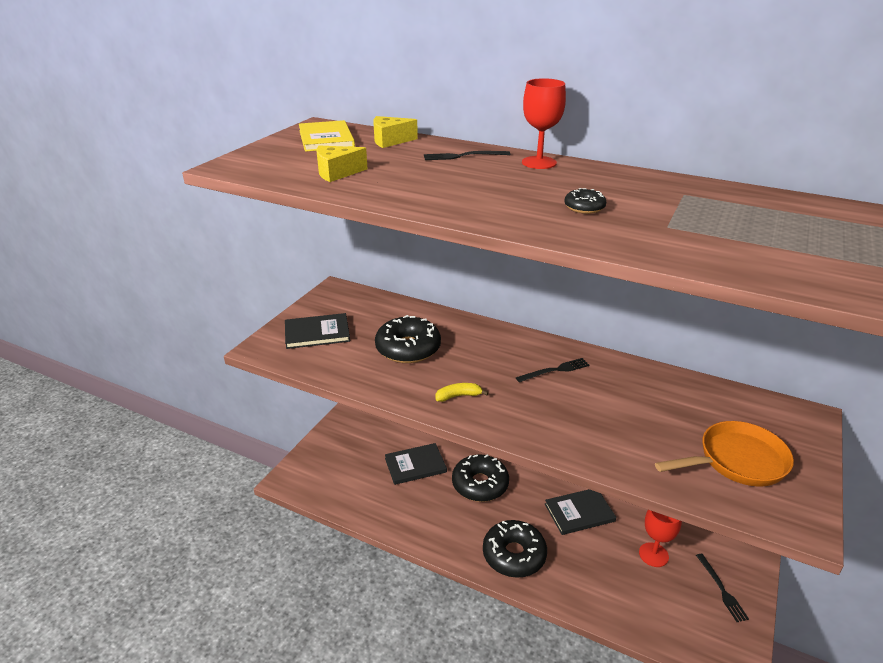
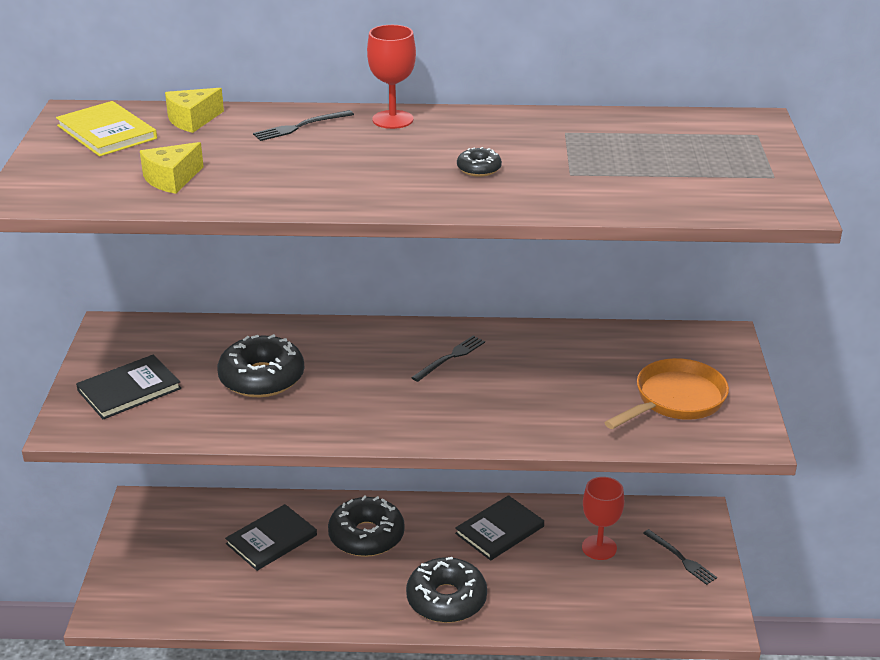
camera: 25 degrees left, 0 degrees up
yellow banana [435,383,489,402] -> none

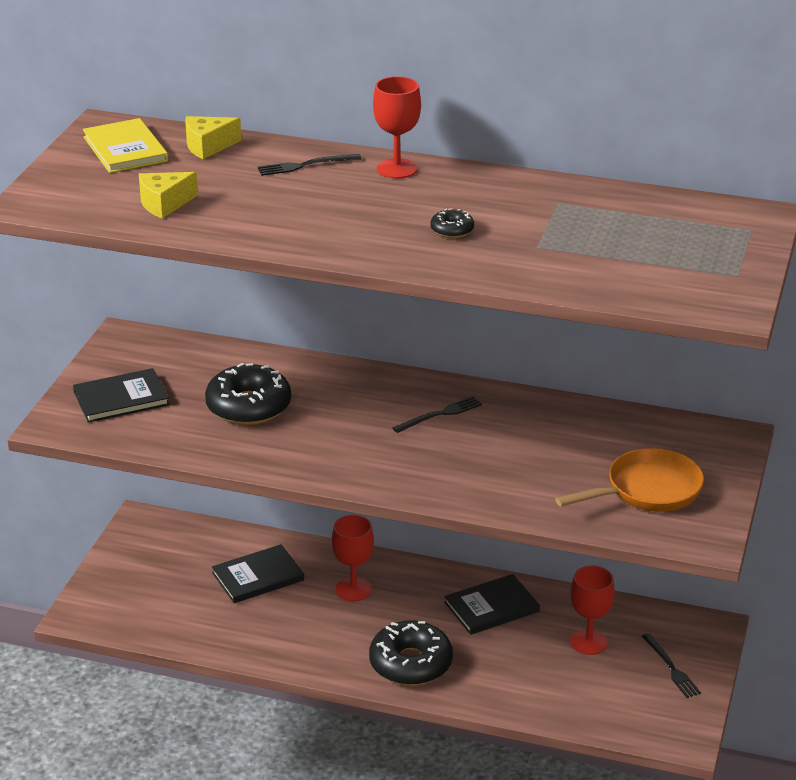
camera: 15 degrees right, 0 degrees up
black donut [328,495,405,557] -> red goblet [332,515,374,601]

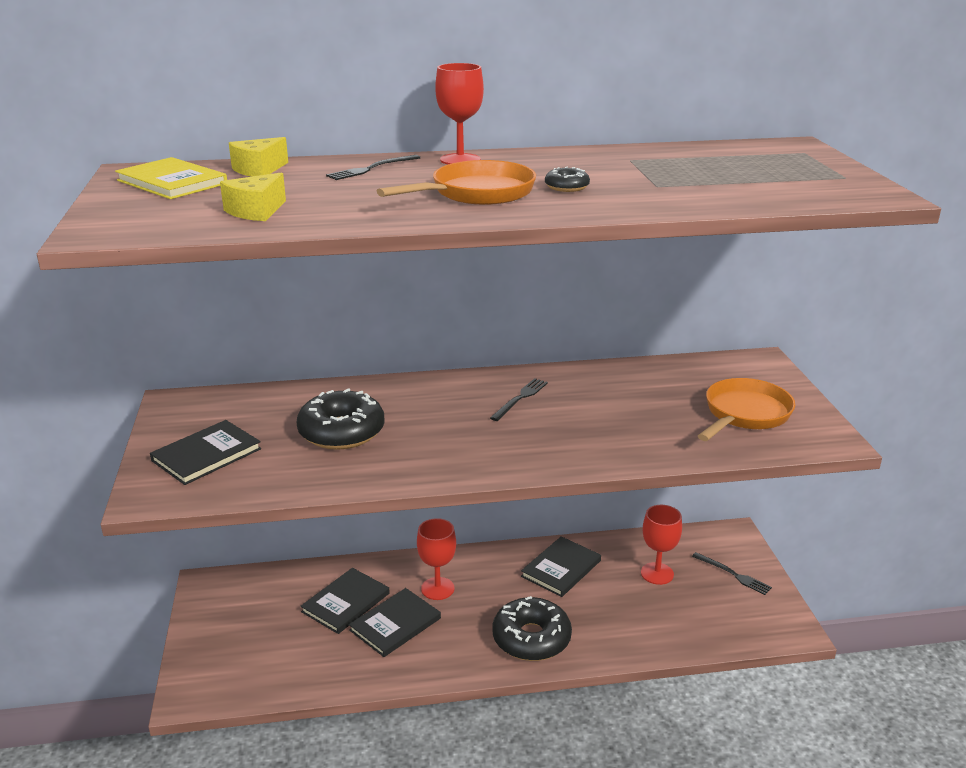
camera: 25 degrees left, 5 degrees down
none -> black book [349,588,441,657]
none -> orange pan [377,160,536,205]

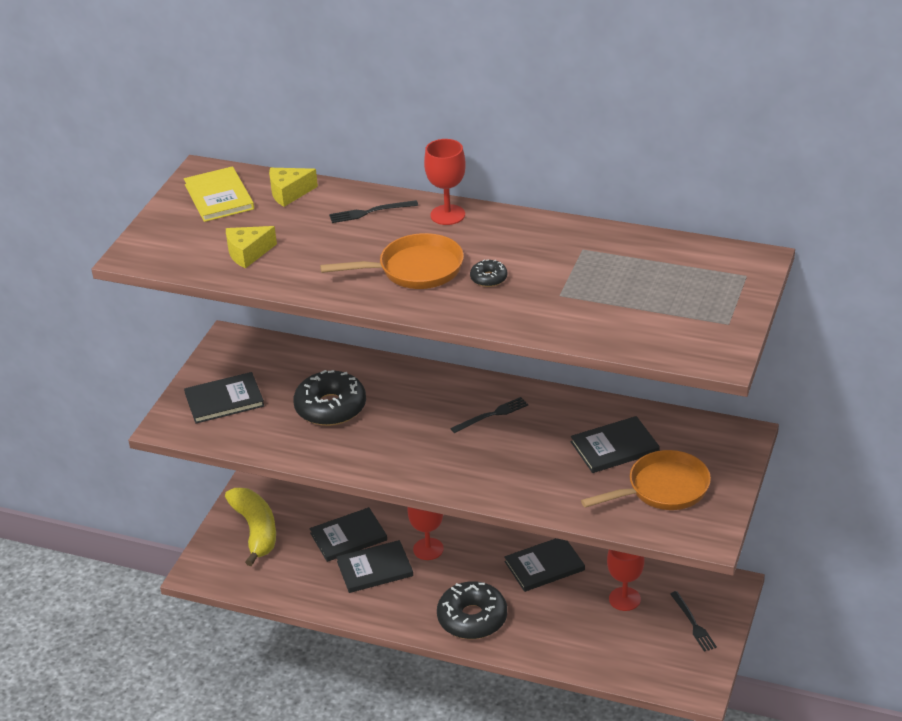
camera: 30 degrees right, 10 degrees up
none -> yellow banana [225,488,276,566]
none -> black book [571,416,660,473]

